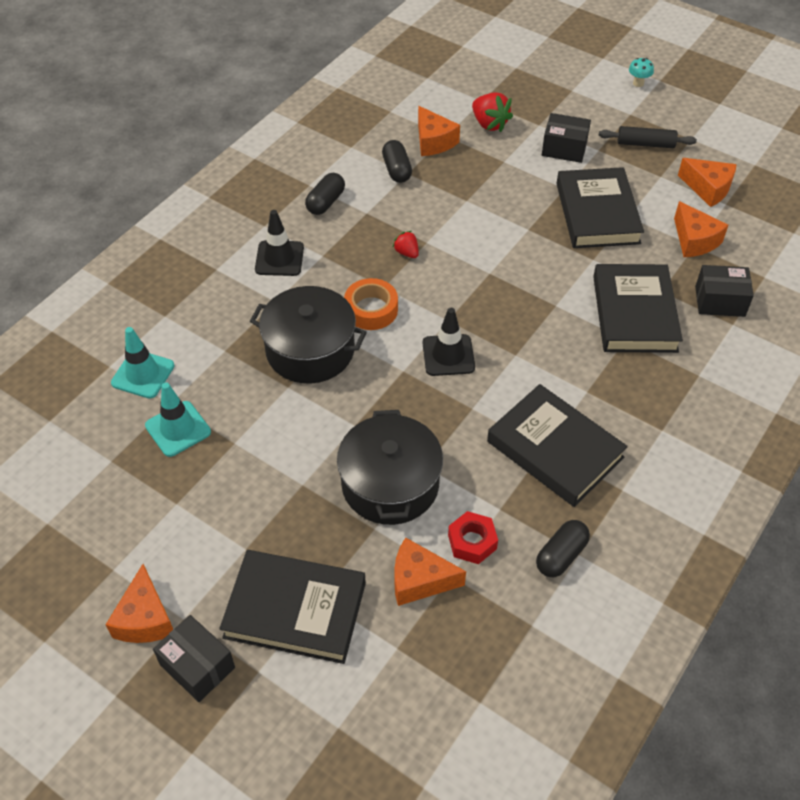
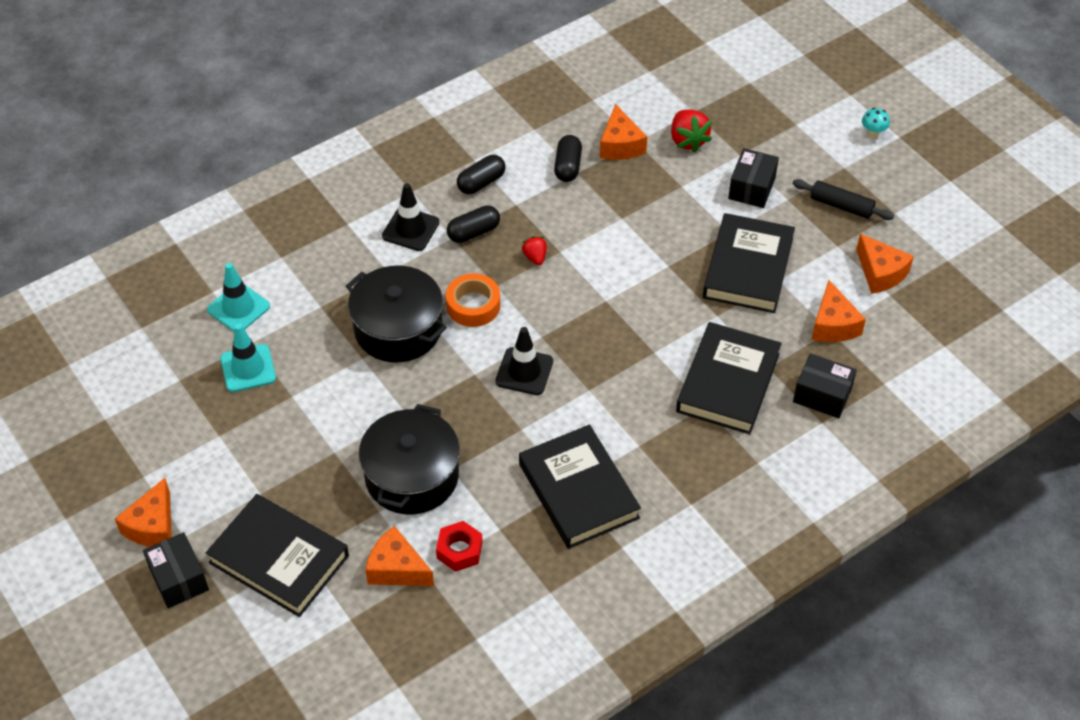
camera: 20 degrees right, 0 degrees up
black capsule [536,520,590,577] -> black capsule moved to [447,205,500,243]
black box [542,113,591,163] -> black box turned 75 degrees clockwise [728,148,779,208]

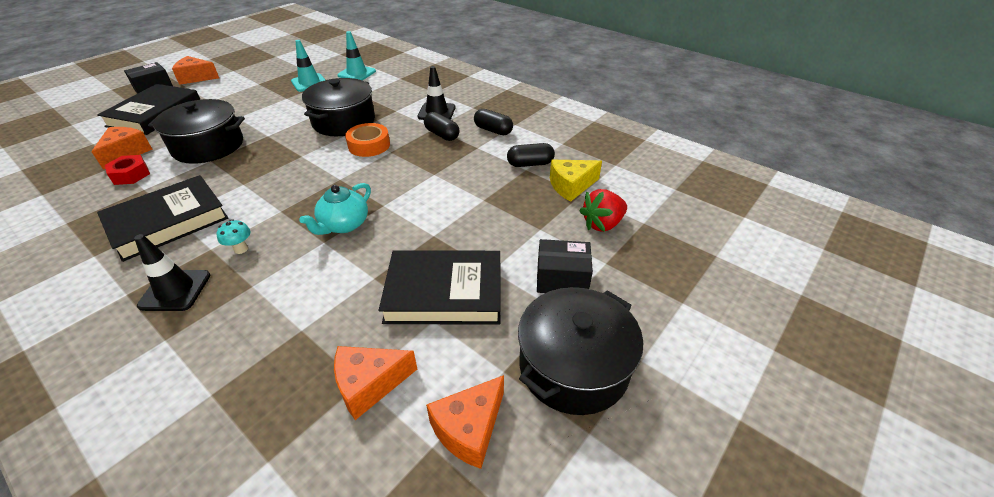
camera: 75 degrees right, 10 degrees down
black traffic cone [496,327,553,395] -> black traffic cone moved to [134,234,210,311]
red strawberry [522,236,547,265] -> none
orange cheese [600,104,647,160] -> yellow cheese [550,160,602,202]
black book [676,322,782,434] -> none
black rolling pin [793,179,894,220] -> black pot [518,287,643,415]
black box [793,353,857,418] -> none
turquoise mushroom [862,108,890,139] -> turquoise mushroom moved to [217,219,251,254]
none -> turquoise teapot [299,183,371,235]

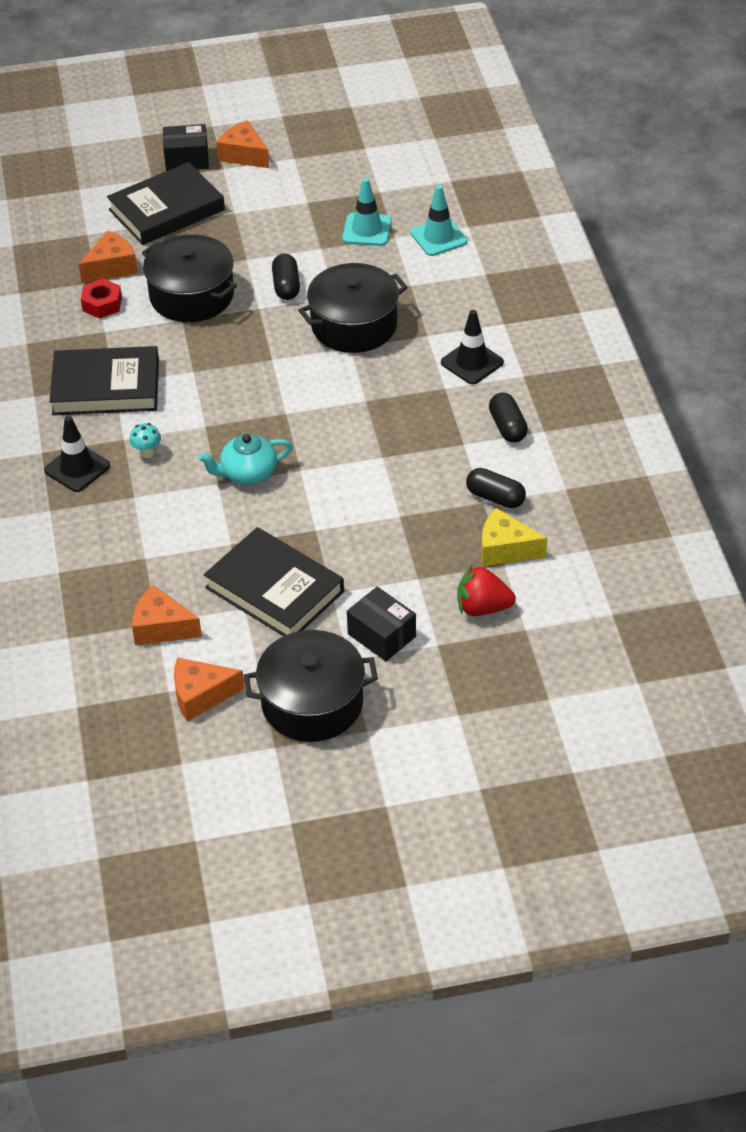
camera: 40 degrees right, 5 degrees up
orange tape [345,123,390,157] -> none
black capsule [424,112,459,141] -> black capsule moved to [272,254,300,300]

